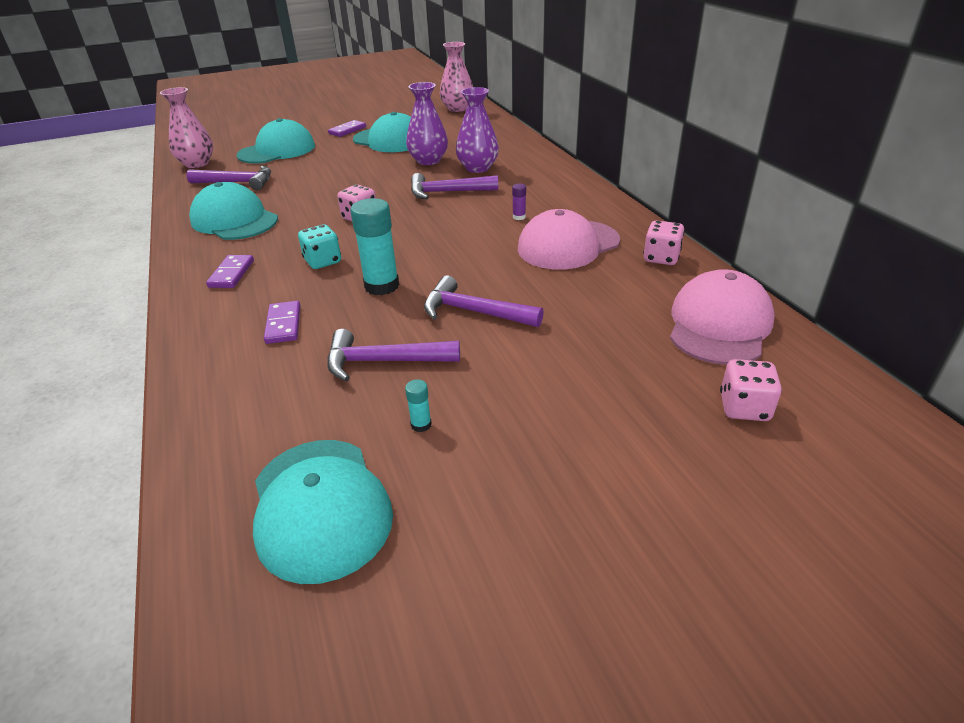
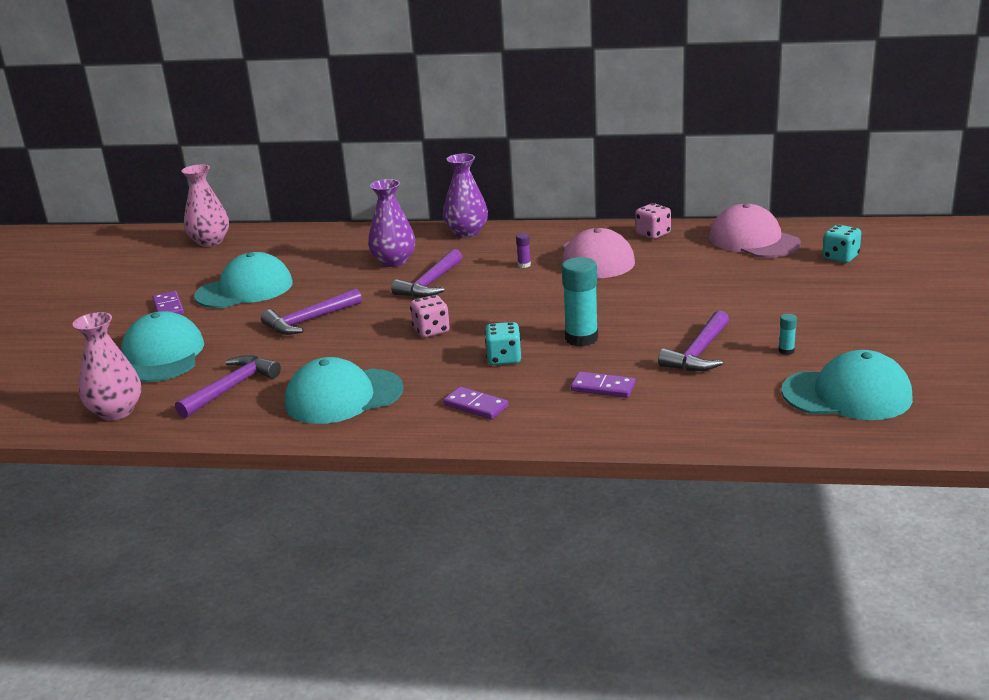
camera: 60 degrees left, 10 degrees down
purple vase [406,82,448,165] -> purple vase moved to [443,154,488,238]
purple hammer [424,275,544,327] -> purple hammer moved to [261,288,362,335]
pink dice [720,359,782,421] -> turquoise dice [822,225,861,263]

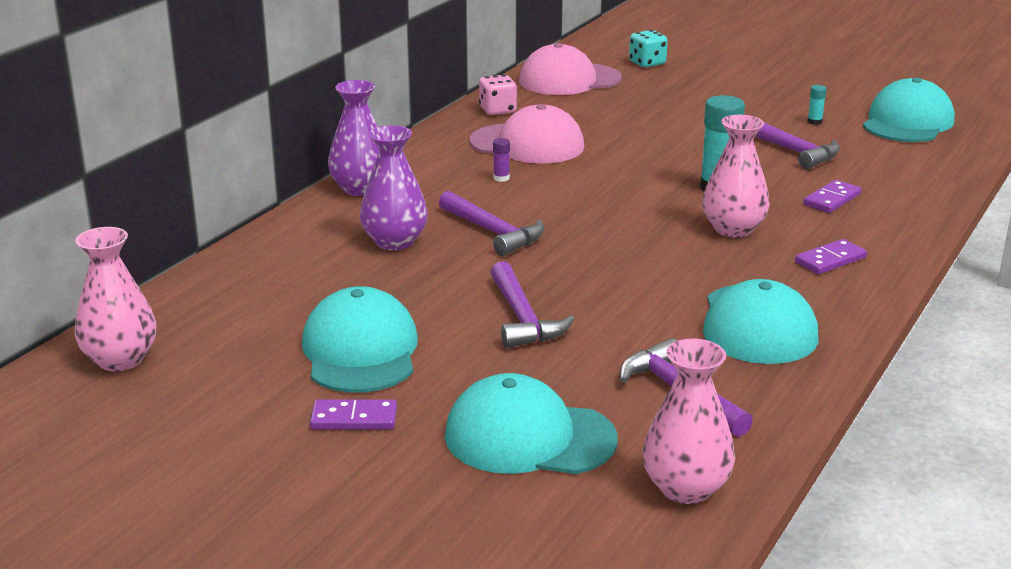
camera: 70 degrees left, 0 degrees up
pink dice [410,295,450,337] -> none
turquoise dice [485,322,521,365] -> pink vase [702,115,770,238]

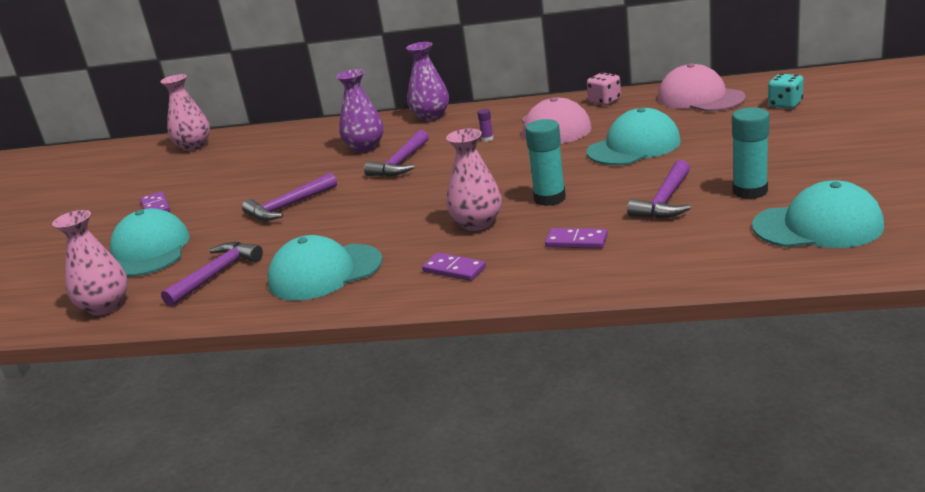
camera: 70 degrees right, 0 degrees up
turquoise cap [302,286,418,393] -> turquoise cap moved to [587,108,681,165]
turquoise glue stick [807,85,827,125] -> turquoise glue stick [732,107,770,199], size x2.24

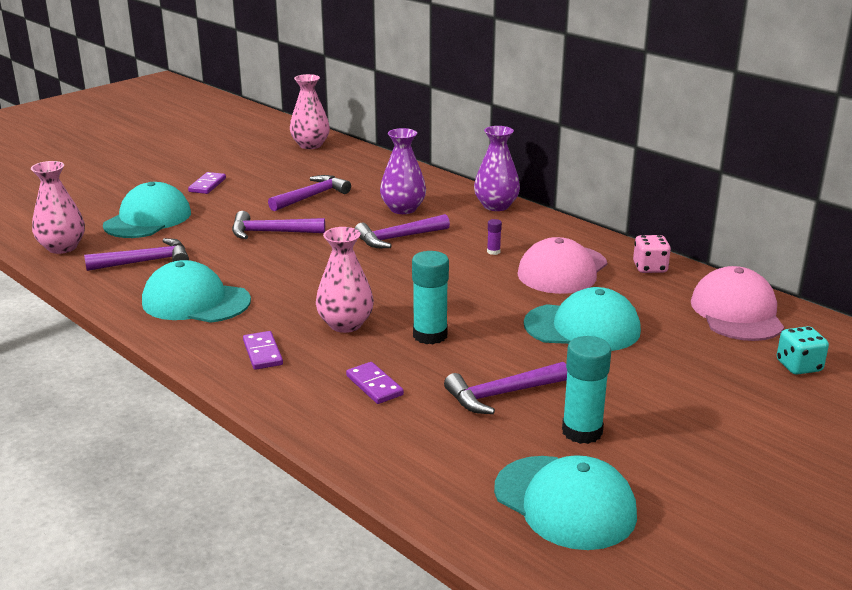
camera: 35 degrees right, 0 degrees up
none -> purple hammer [268,175,351,211]

